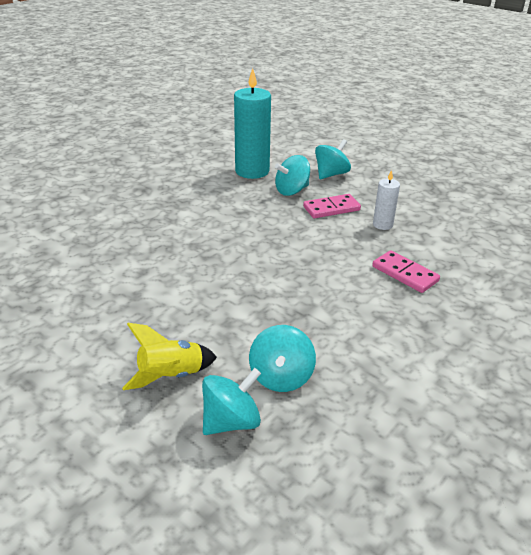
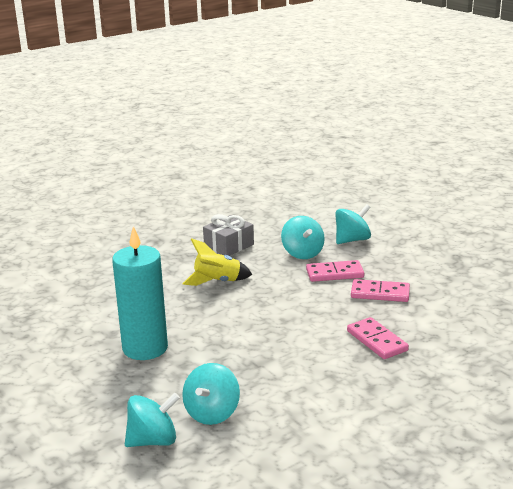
camera: 15 degrees right, 10 degrees down
yellow rocket [122,323,217,390] -> yellow rocket moved to [182,238,252,286]
turquoise candle [234,68,271,179] -> turquoise candle moved to [112,226,168,360]
turquoise spinning top [275,155,310,196] -> turquoise spinning top turned 90 degrees counterclockwise [281,216,325,259]
white candle [373,170,400,230] -> pink domino [351,279,410,302]
none -> grey gift [203,214,254,256]

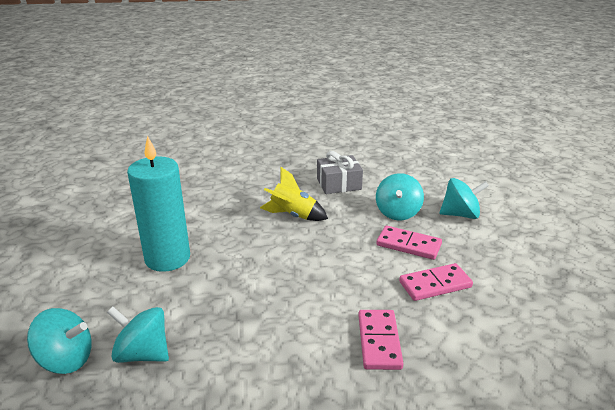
camera: 30 degrees right, 5 degrees up
turquoise spinning top [182,363,240,425] -> turquoise spinning top turned 60 degrees clockwise [107,307,169,363]
pink domino [351,279,410,302] -> pink domino turned 60 degrees counterclockwise [399,263,473,301]

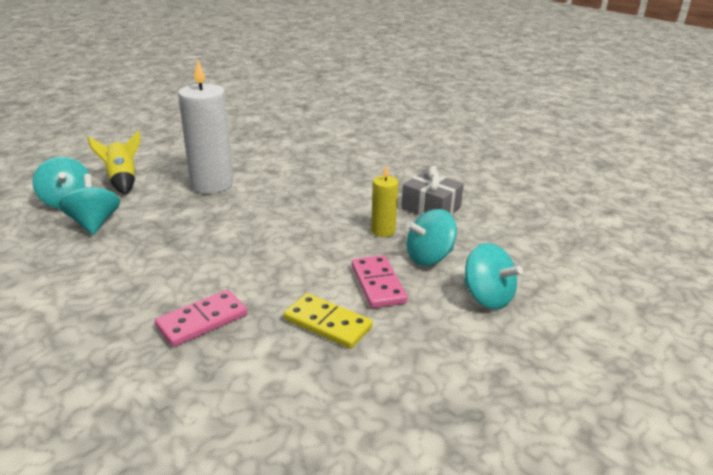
camera: 50 degrees right, 0 degrees up
turquoise candle [127,136,190,272] -> white candle [178,59,233,194]
yellow rocket [260,167,328,221] -> yellow rocket moved to [87,130,140,195]
pink domino [399,263,473,301] -> yellow domino [284,293,373,349]
none -> yellow candle [371,165,398,237]

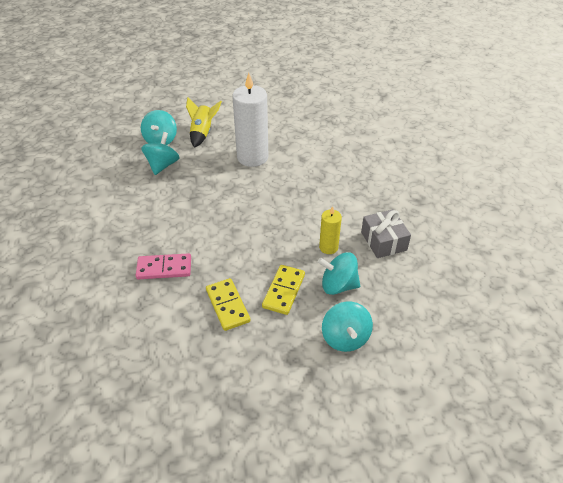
camera: 35 degrees right, 15 degrees up
pink domino [352,255,408,308] -> yellow domino [262,265,305,315]

